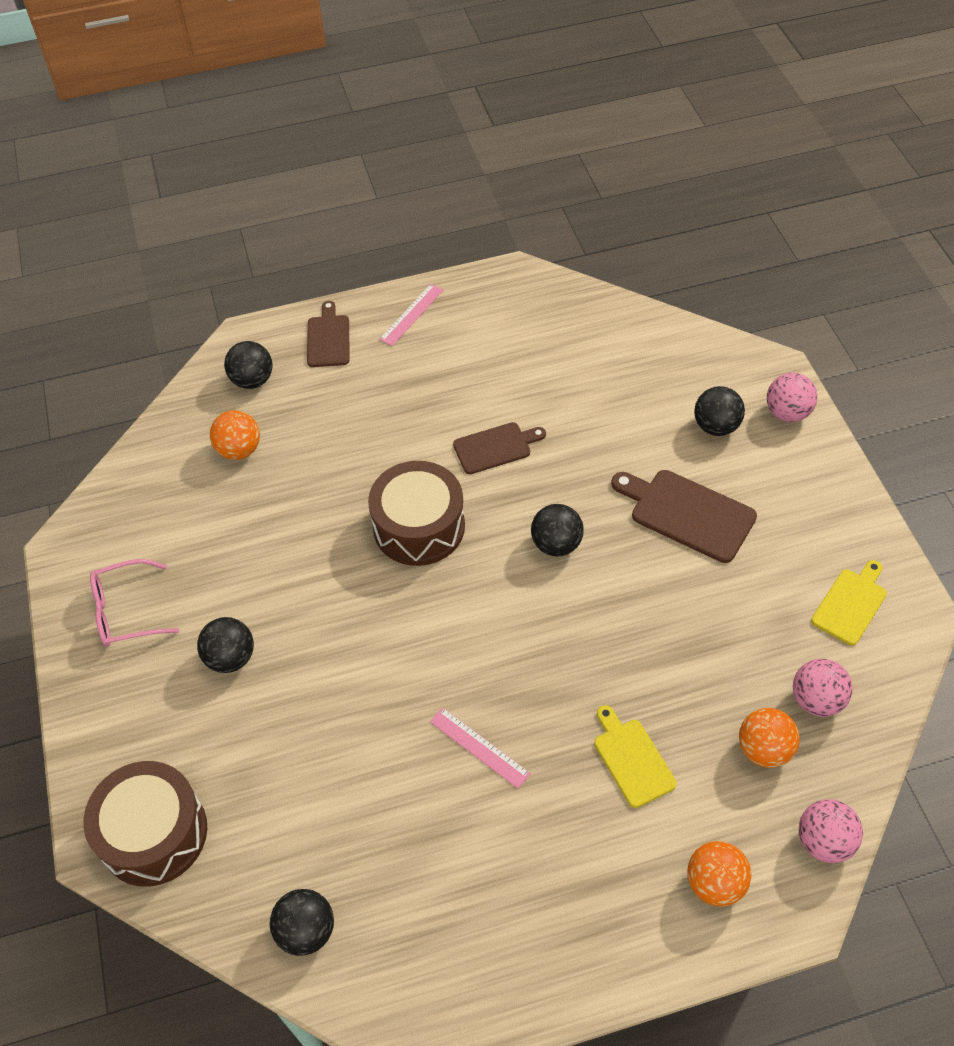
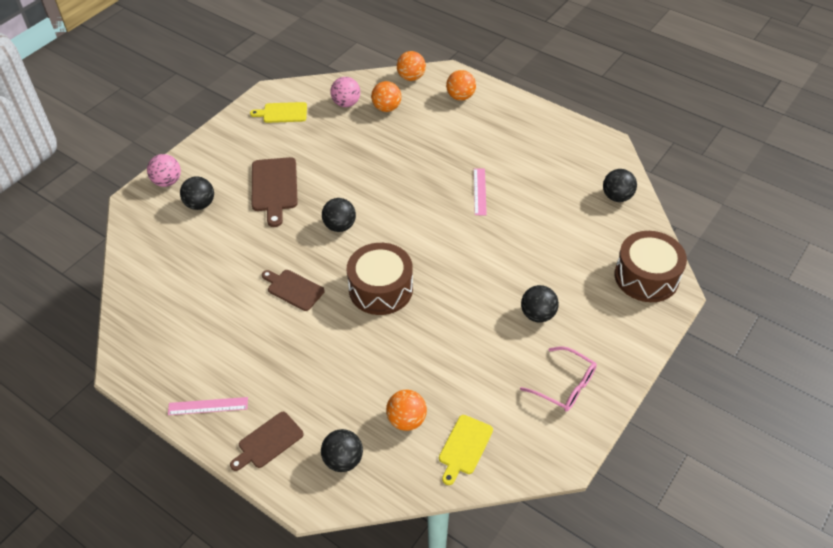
camera: 130 degrees left, 5 degrees down
yellow cutting board [594,705,677,808] -> yellow cutting board moved to [439,415,493,485]
pink ball [799,799,863,863] -> orange ball [397,51,426,81]

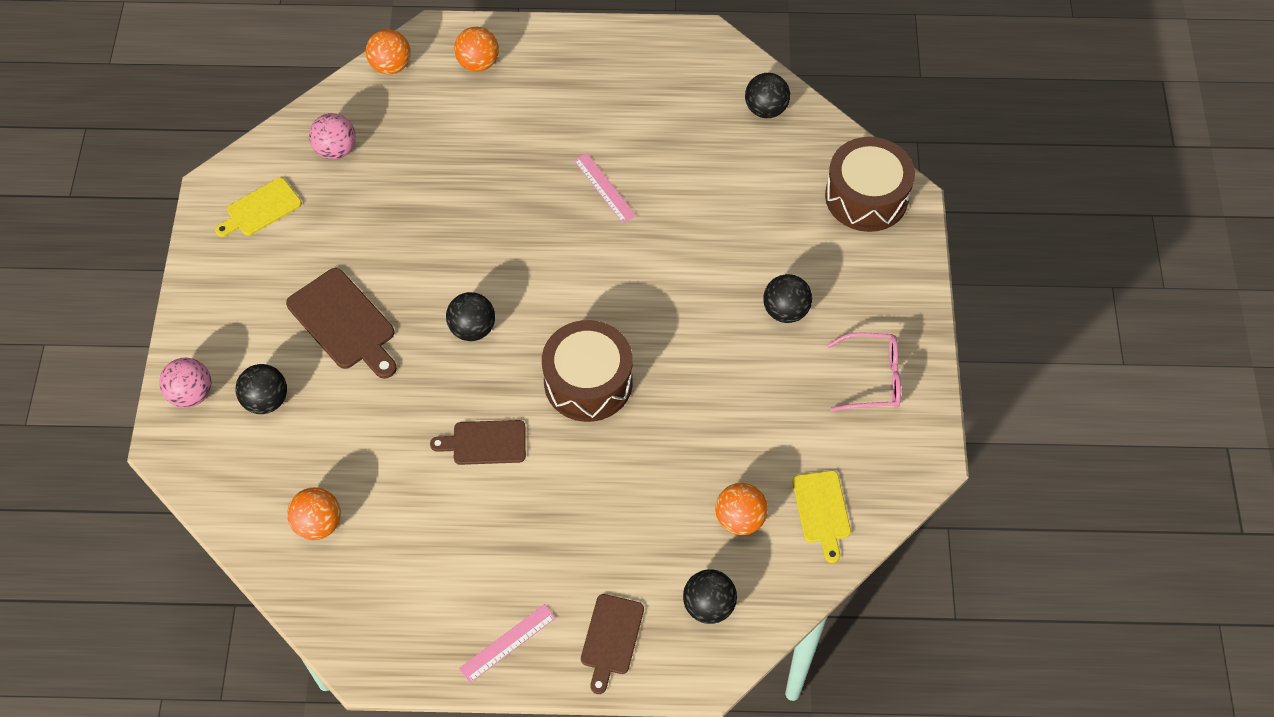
camera: 35 degrees left, 10 degrees up
orange ball [371,81,401,112] -> orange ball moved to [287,487,341,540]

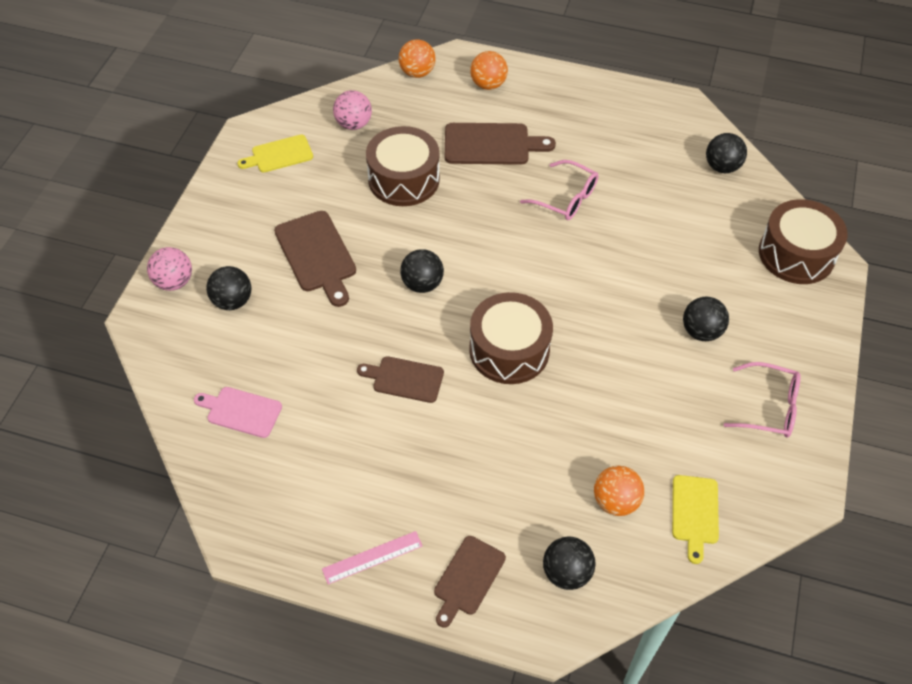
camera: 15 degrees right, 5 degrees down
orange ball [287,487,341,540] -> pink cutting board [194,387,282,438]
pink ruler [574,153,636,223] -> pink glasses [520,160,599,220]
none -> brown drum [366,126,440,206]
none -> brown cutting board [445,123,556,165]

